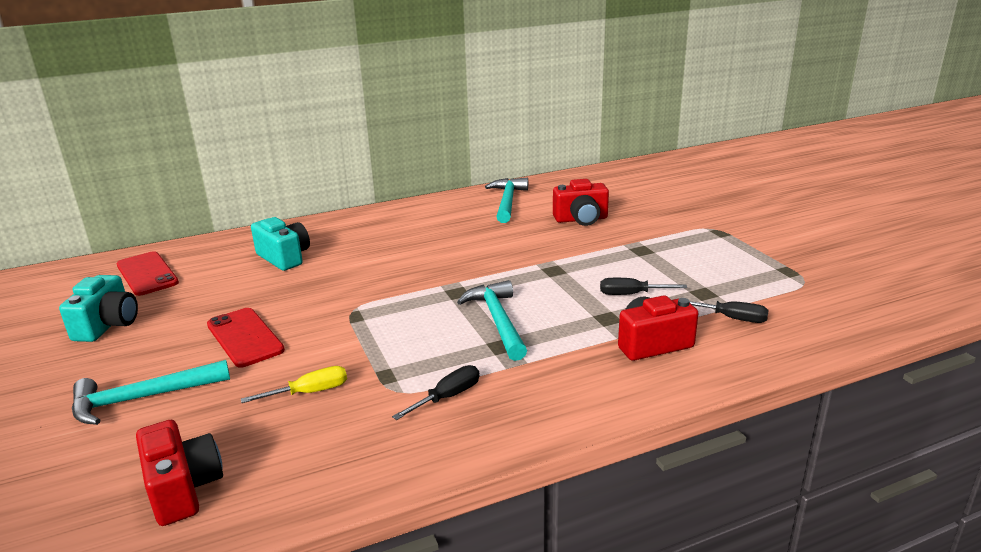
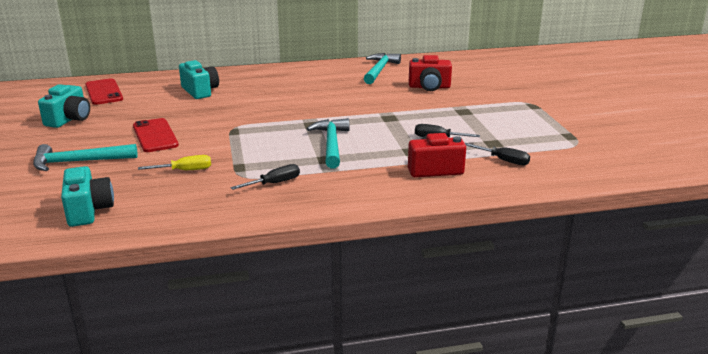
camera: 10 degrees right, 0 degrees up
red camera [136,420,223,526] -> turquoise camera [61,166,114,227]

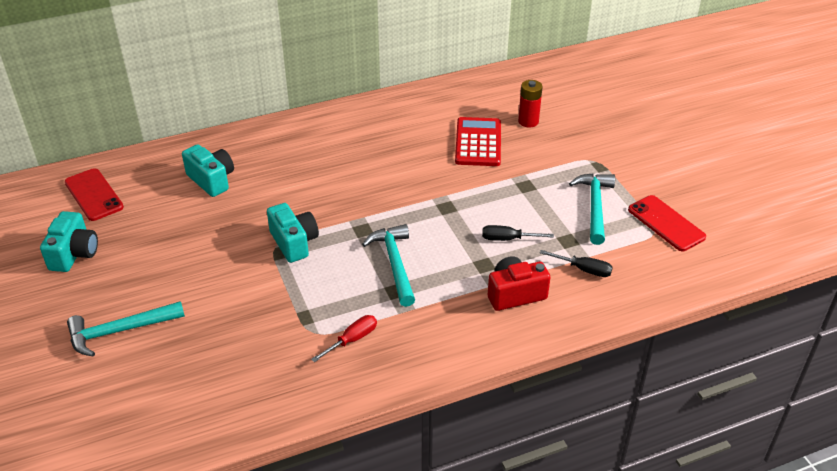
camera: 10 degrees left, 15 degrees up
turquoise camera [61,166,114,227] -> turquoise camera moved to [267,203,319,263]
red phone [133,118,179,152] -> red phone moved to [628,195,706,251]
yellow screwdriver [138,155,211,170] -> none
black screwdriver [231,164,300,190] -> red screwdriver [311,315,377,362]
turquoise hammer [364,53,401,84] -> turquoise hammer moved to [569,174,615,245]
red camera [409,55,452,91] -> red calculator [455,117,501,166]
none -> red battery [518,80,543,128]

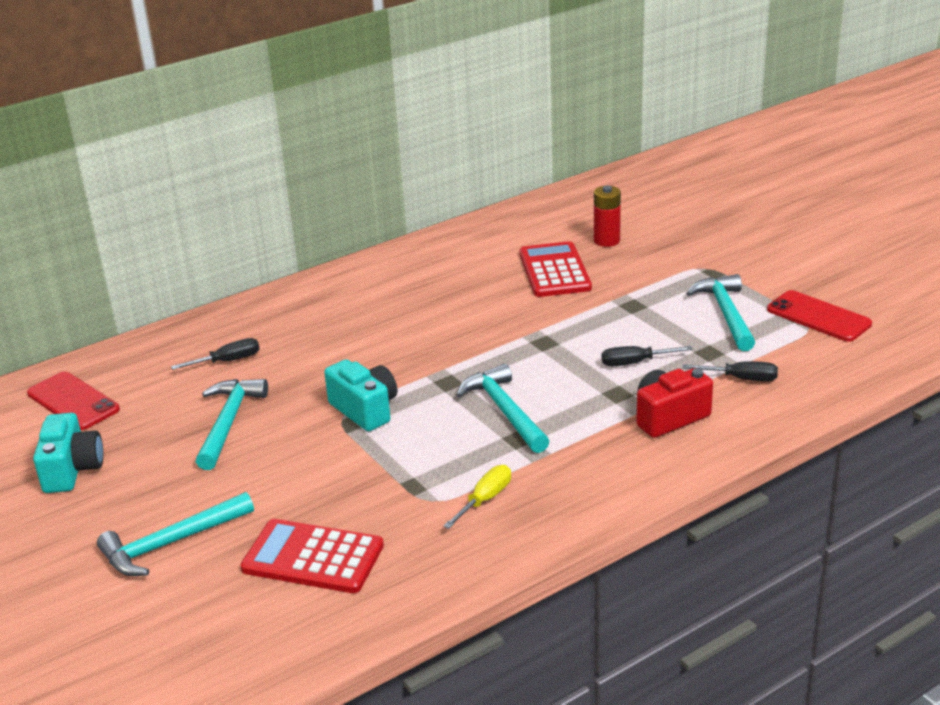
camera: 10 degrees left, 10 degrees down
turquoise camera [182,144,234,197] -> black screwdriver [171,338,260,370]
red screwdriver [311,315,377,362] -> yellow screwdriver [443,465,511,529]
none -> turquoise hammer [196,379,268,470]
none -> red calculator [240,519,384,593]

